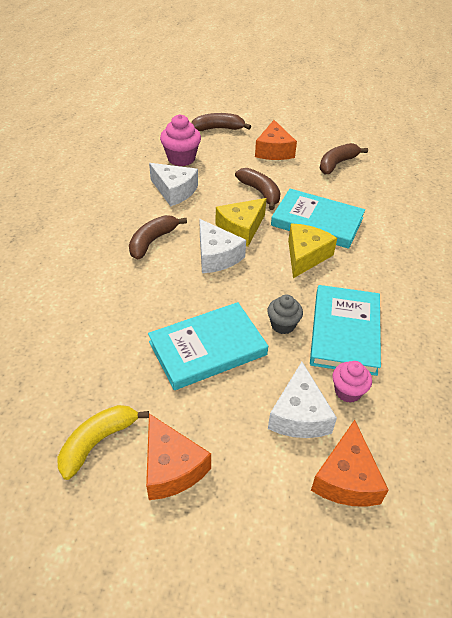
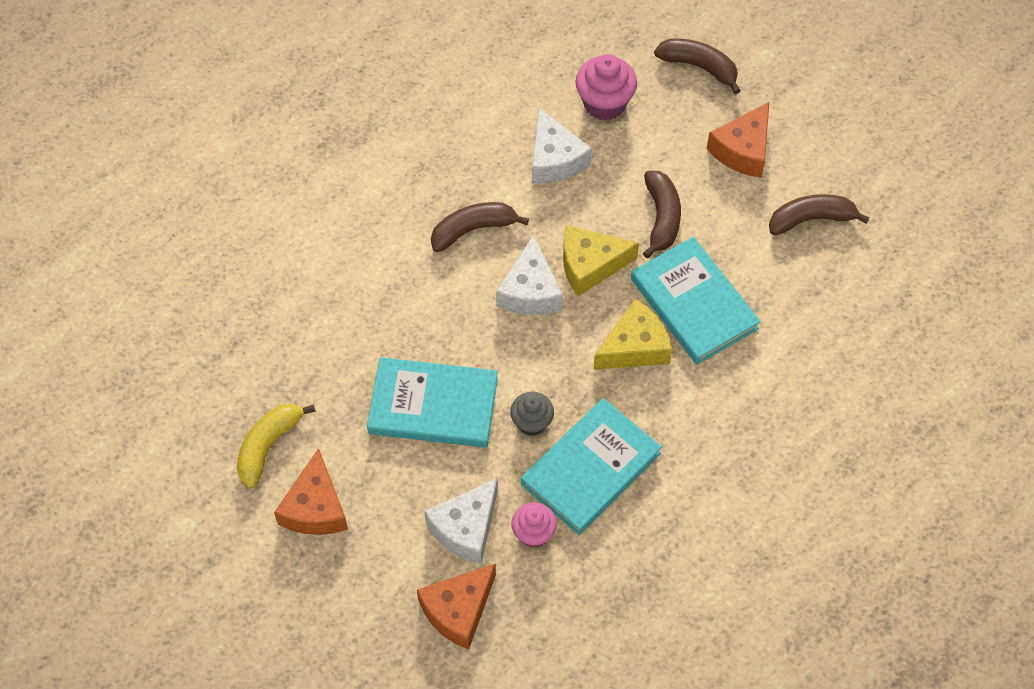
camera: 35 degrees right, 15 degrees up
yellow banana [58,405,149,480] -> yellow banana turned 45 degrees counterclockwise [237,404,316,489]

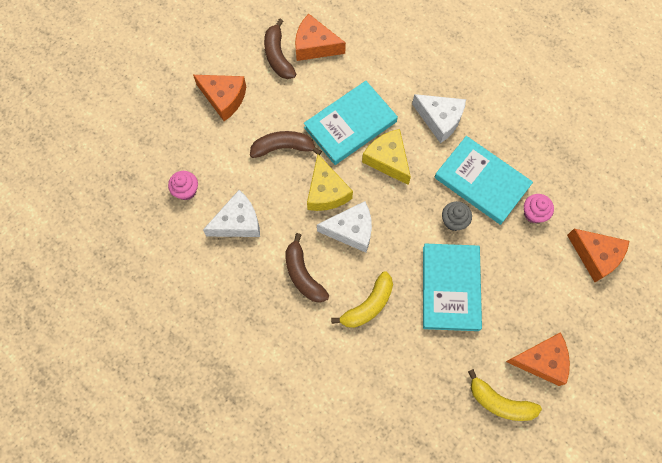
camera: 95 degrees left, 10 degrees up
white cheese [424,478,498,564] -> white cheese moved to [412,94,466,143]
pink cupcake [575,54,637,121] -> pink cupcake [168,171,198,200], size x0.65
brown banana [654,38,741,94] -> none
none -> orange cheese [295,14,346,61]
none -> yellow banana [331,271,393,328]

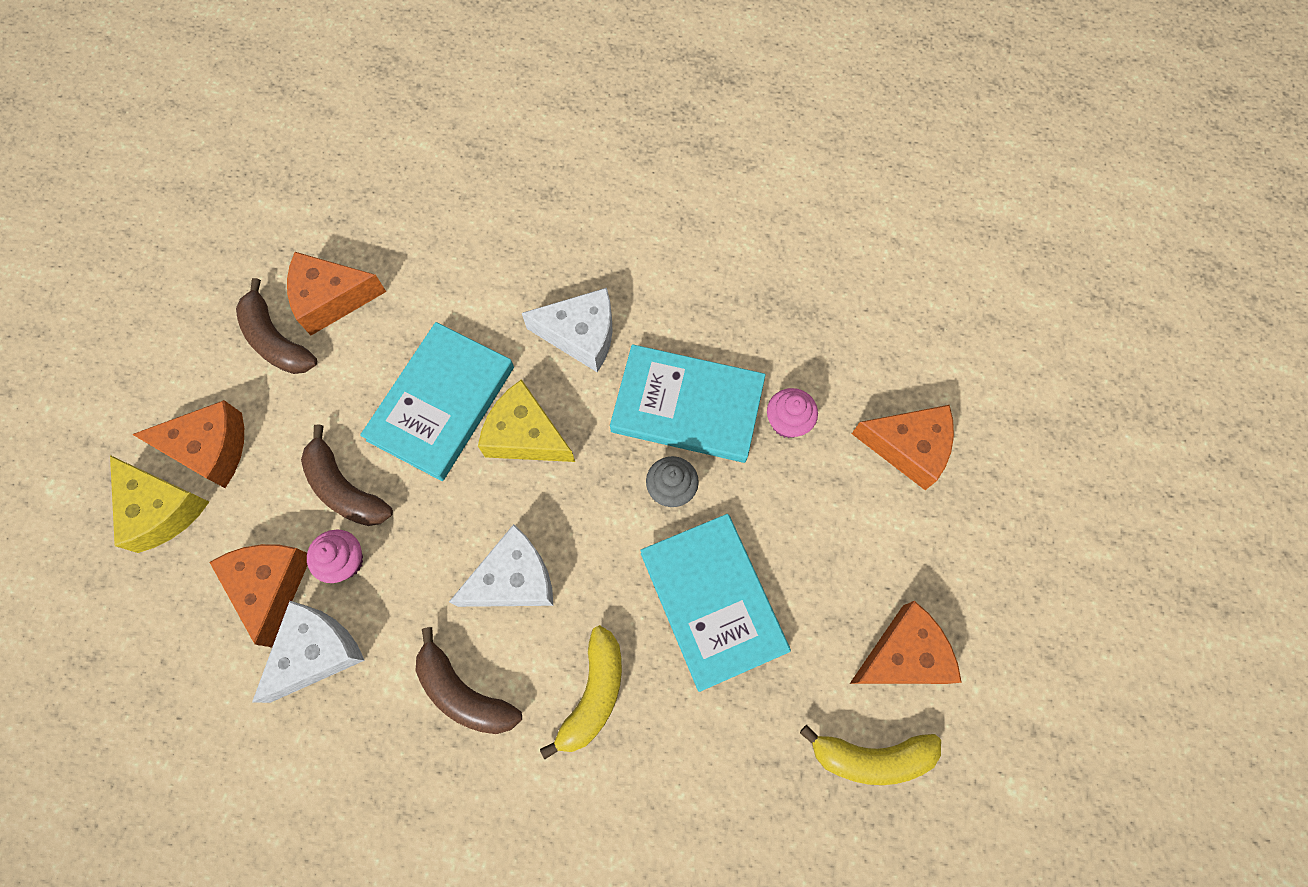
camera: 25 degrees left, 0 degrees up
pink cupcake [168,171,198,200] -> pink cupcake moved to [307,530,363,583]
brown banana [250,131,322,158] -> brown banana turned 105 degrees counterclockwise [301,424,393,526]
yellow cheese [307,154,353,211] -> yellow cheese moved to [110,455,209,553]
none -> orange cheese [209,544,308,647]

